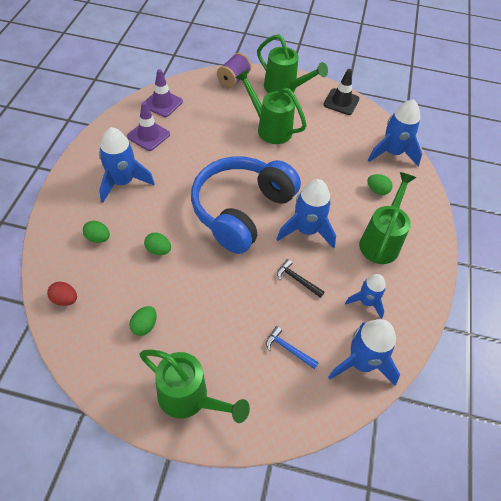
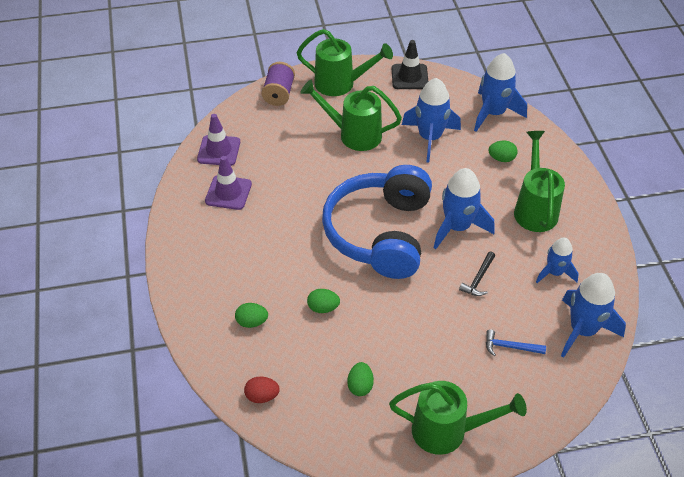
camera: 20 degrees left, 5 degrees down
blue rocket [99,127,155,203] -> blue rocket moved to [402,78,461,163]
black hammer [277,259,325,298] -> black hammer turned 75 degrees counterclockwise [459,252,495,296]

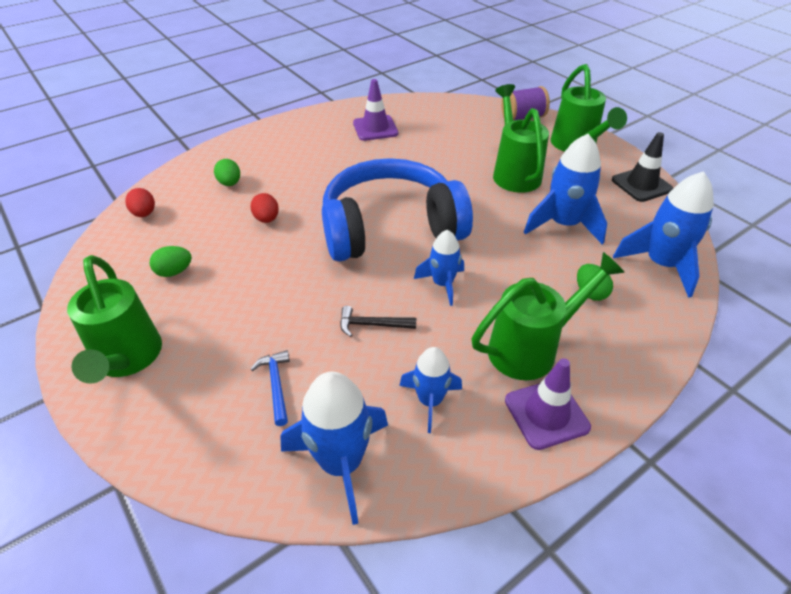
camera: 65 degrees right, 5 degrees down
purple traffic cone [197,114,240,166] -> purple traffic cone moved to [505,358,591,450]
green egg [307,289,340,313] -> red egg [250,193,279,223]
blue rocket [434,168,494,249] -> blue rocket [414,230,464,306], size x0.62

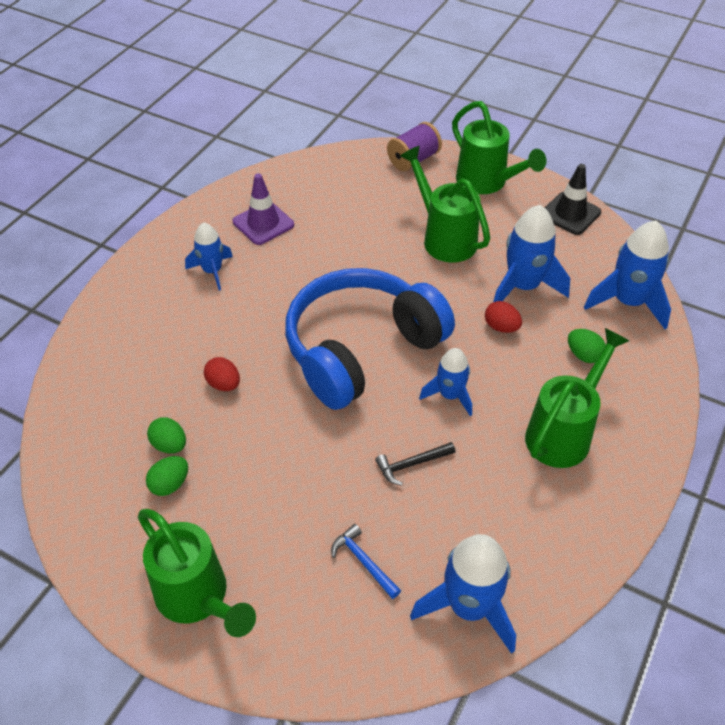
camera: 25 degrees left, 5 degrees up
red egg [125,188,155,217] -> red egg moved to [485,301,522,333]
green egg [214,159,240,186] -> green egg moved to [147,417,186,454]
blue rocket [399,347,462,433] -> blue rocket moved to [185,223,233,291]
purple traffic cone [505,358,591,450] -> none

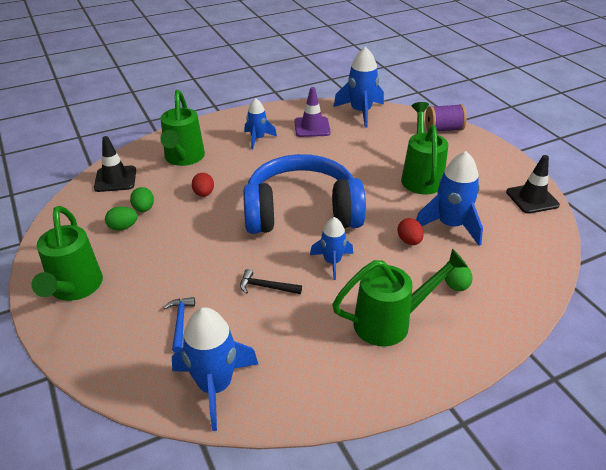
camera: 35 degrees right, 10 degrees down
green watering can [452,101,546,194] -> green watering can moved to [160,90,205,166]
blue rocket [584,221,671,329] -> blue rocket moved to [333,47,384,128]
none -> black traffic cone [94,136,136,192]

